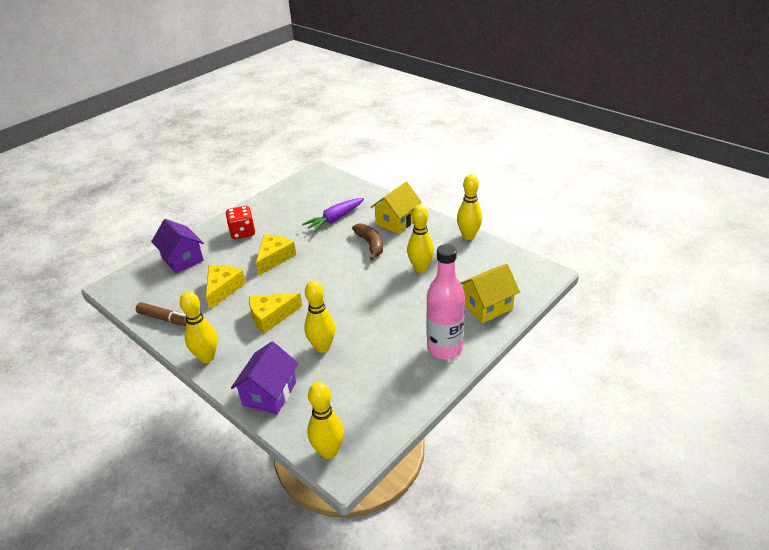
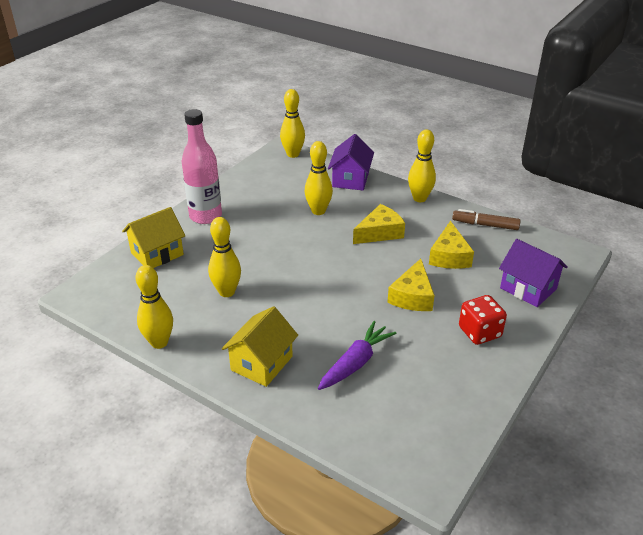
camera: 170 degrees right, 0 degrees up
brown banana [352,223,383,261] -> none

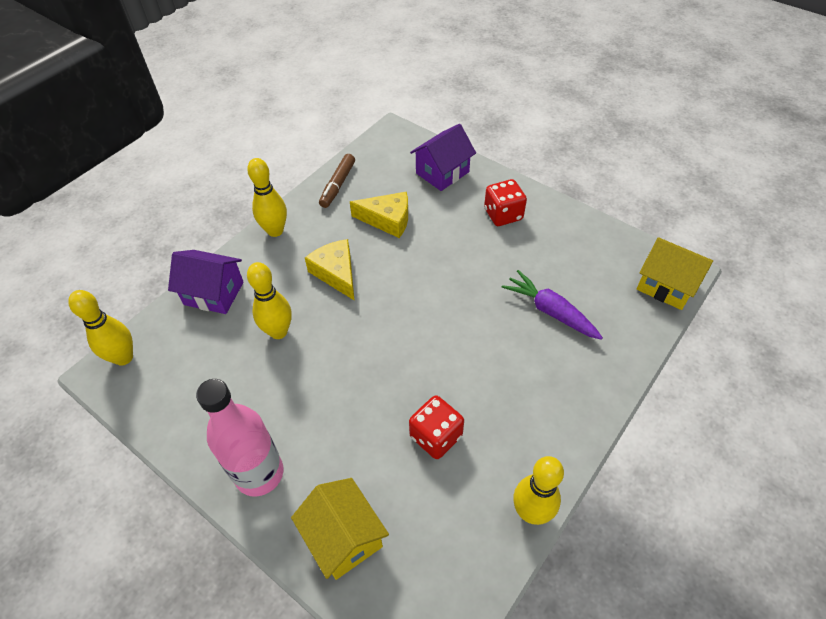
camera: 85 degrees left, 15 degrees up
yellow bowling pin [208,217,241,297] -> red dice [409,395,464,459]
yellow house [222,306,298,387] -> yellow house moved to [637,237,713,310]
yellow cheese [387,259,435,311] -> none

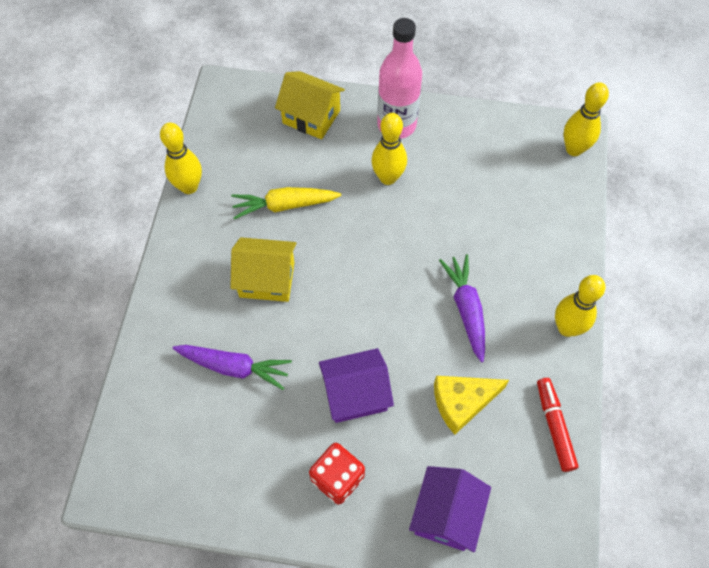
camera: 150 degrees right, 10 degrees up
purple house [168,250,244,314] -> purple house moved to [319,348,394,423]
yellow bowling pin [247,262,292,339] -> yellow bowling pin moved to [371,113,407,185]
yellow cheese [305,239,355,301] -> purple carrot [439,254,485,363]
brown marker [319,154,355,208] -> red marker [537,378,578,472]
red dice [409,395,464,459] -> yellow carrot [231,187,342,219]
yellow house [637,237,713,310] -> yellow house moved to [231,237,297,302]

